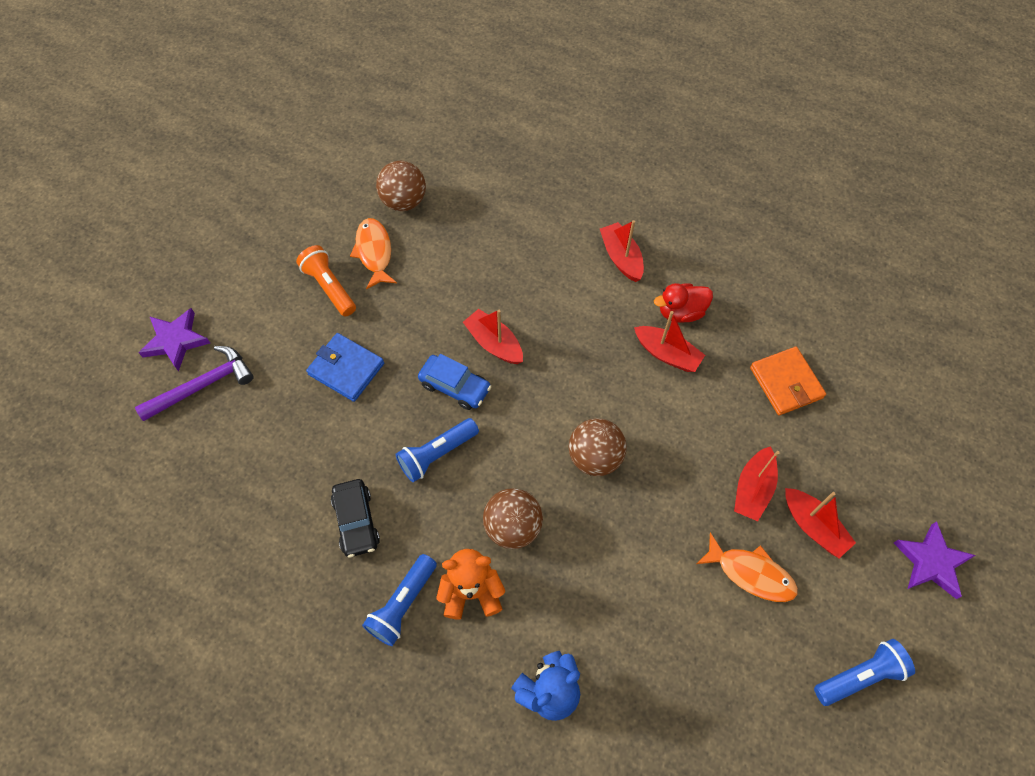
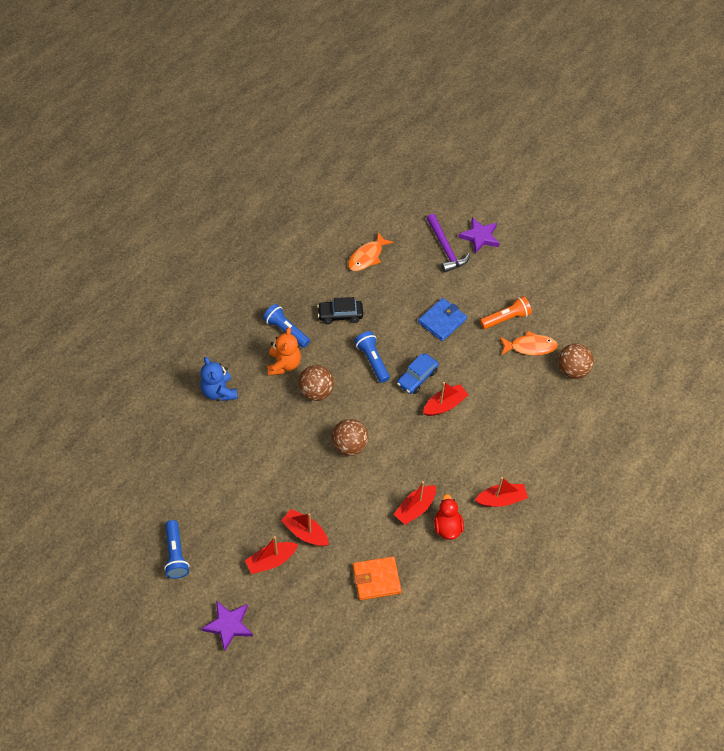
camera: 100 degrees right, 5 degrees down
orange fish [696,532,798,602] -> orange fish moved to [348,232,394,271]

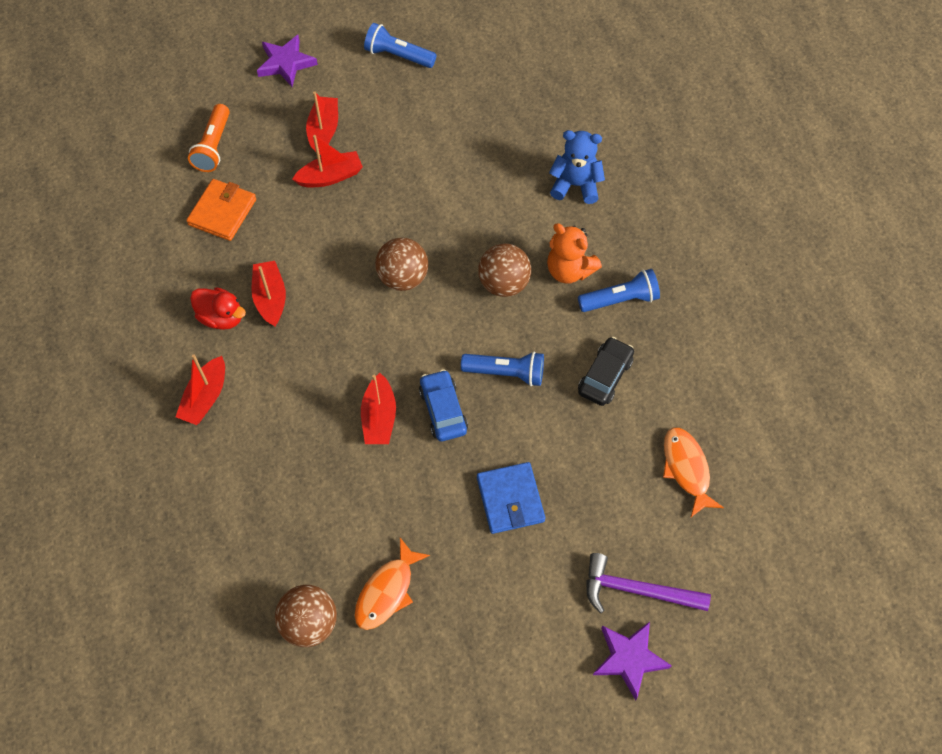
camera: 125 degrees right, 5 degrees up
orange flashlight [480,296,532,329] -> orange flashlight moved to [188,104,230,172]

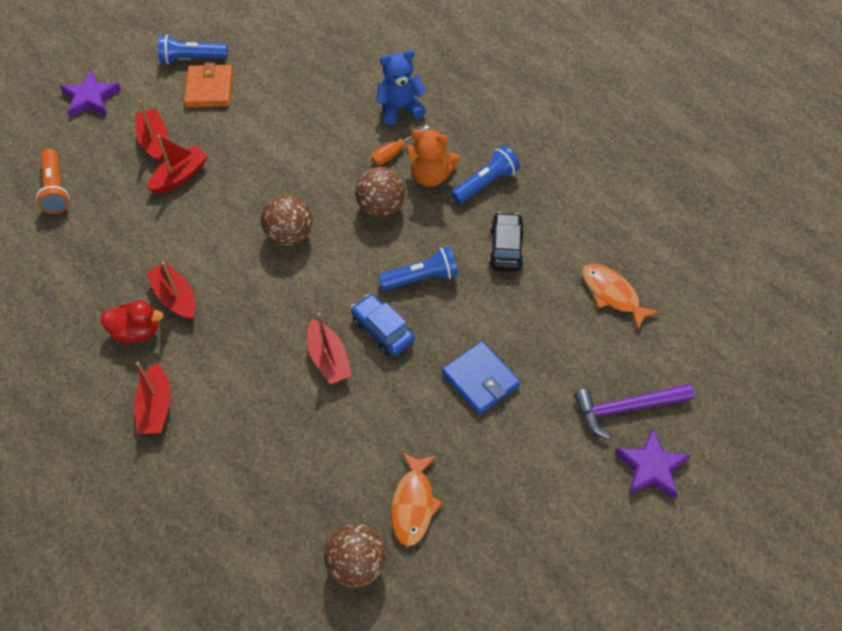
camera: 25 degrees left, 5 degrees down
orange wallet [186,179,256,241] -> orange wallet moved to [184,62,233,107]
none -> orange screwdriver [371,125,429,165]

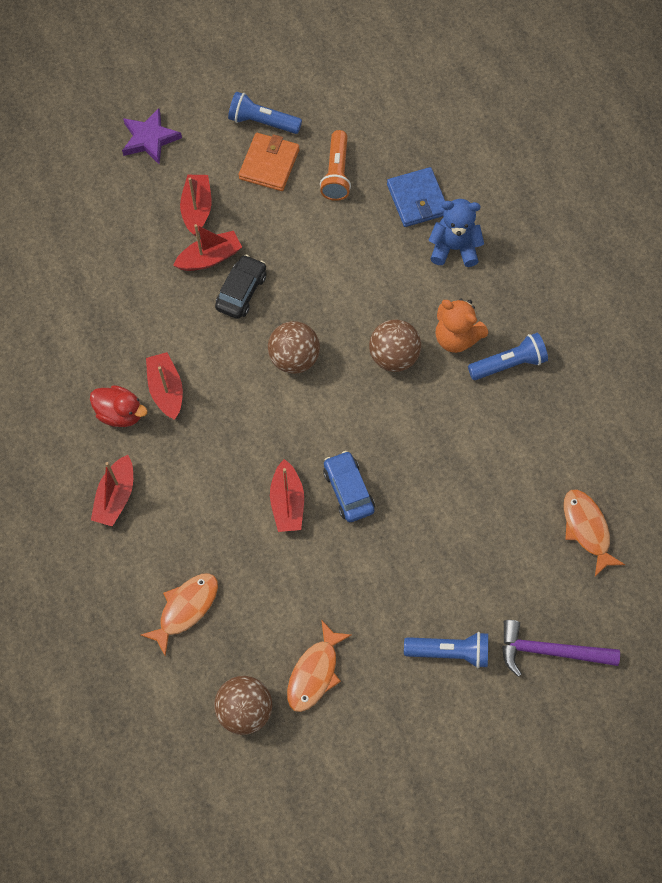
camera: 20 degrees right, 10 degrees up
orange flashlight [36,149,70,214] -> orange flashlight moved to [320,130,351,201]
orange screwdriver [371,125,429,165] -> none
blue flashlight [378,246,458,291] -> blue flashlight moved to [404,632,488,668]
blue wallet [442,341,520,415] -> blue wallet moved to [387,167,445,227]
black car [489,212,524,272] -> black car moved to [215,255,266,319]
purple star [614,428,691,499] -> none
none -> orange fish [141,573,218,657]

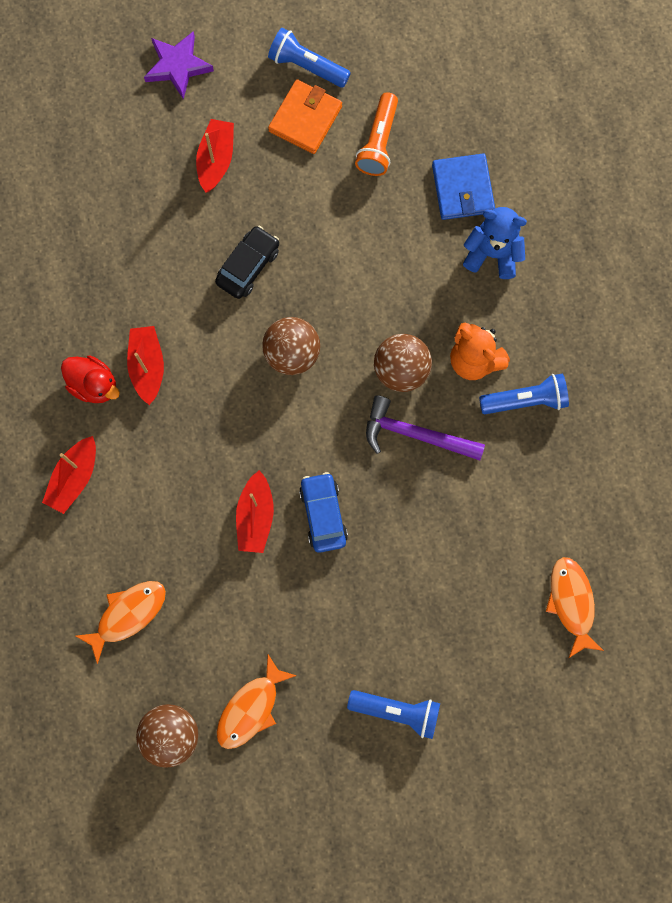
camera: 10 degrees right, 10 degrees up
red boat [173,224,242,271] -> none
purple hammer [502,620,620,677] -> purple hammer moved to [366,395,485,461]

